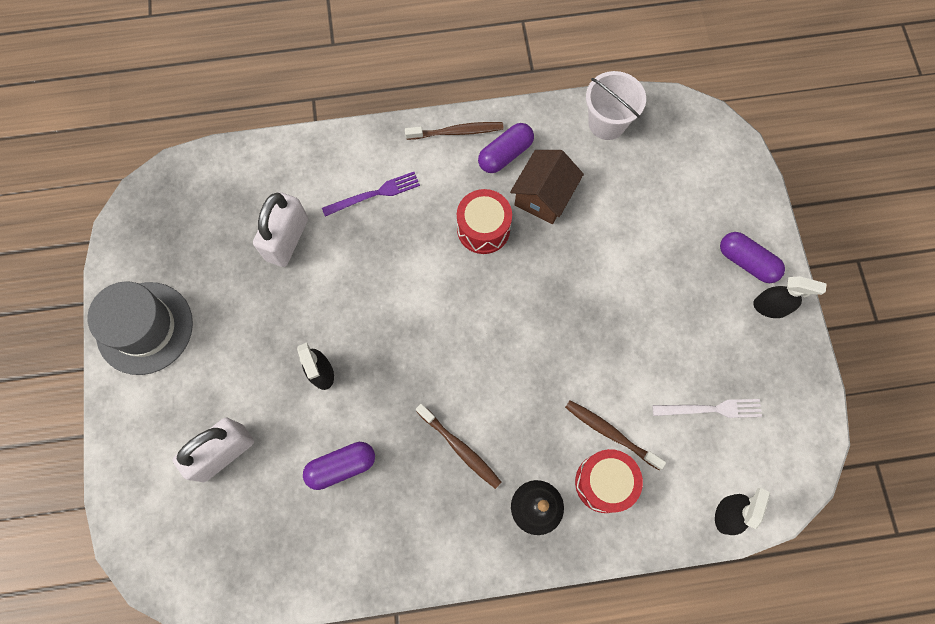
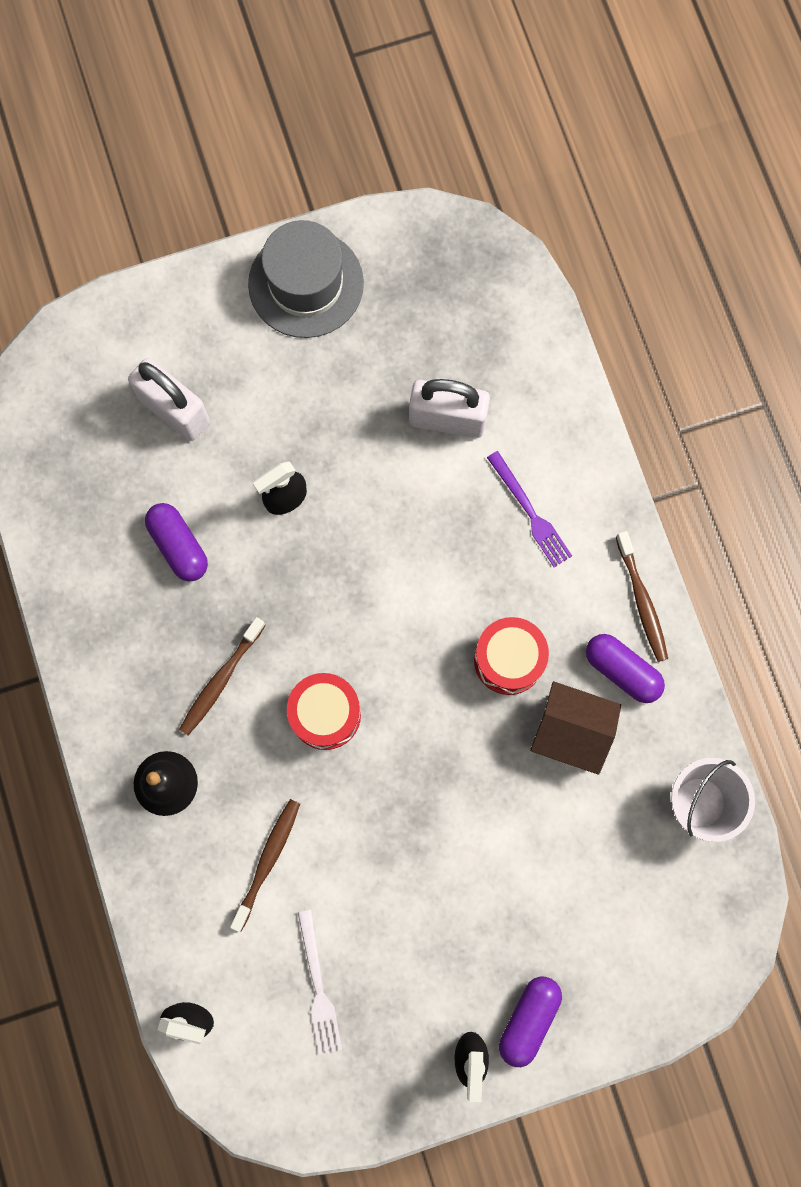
camera: 80 degrees right, 5 degrees up
red drum [575,449,643,513] -> red drum moved to [287,673,361,750]

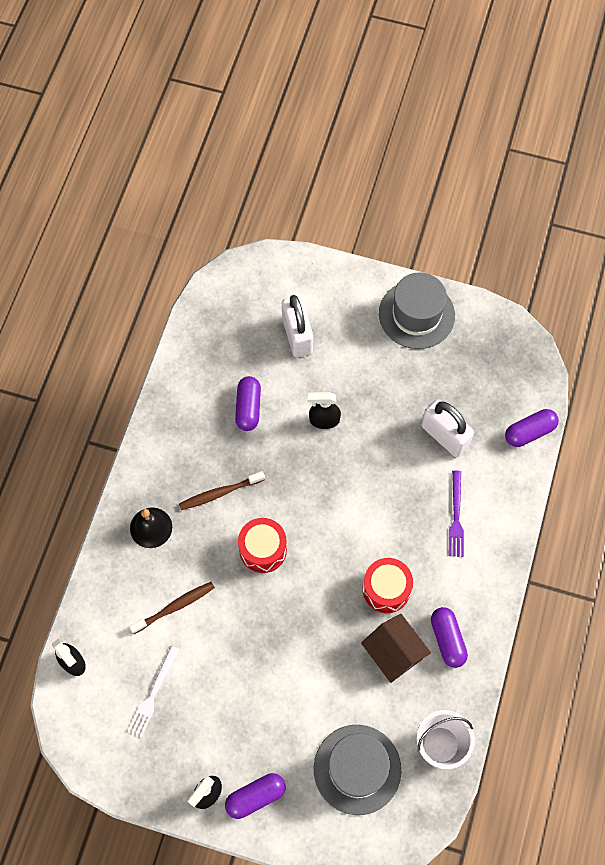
camera: 35 degrees right, 10 degrees down
brown toothbrush [616,531,668,662] -> none
none -> grey hat [314,725,401,815]
none -> purple capsule [505,409,559,447]

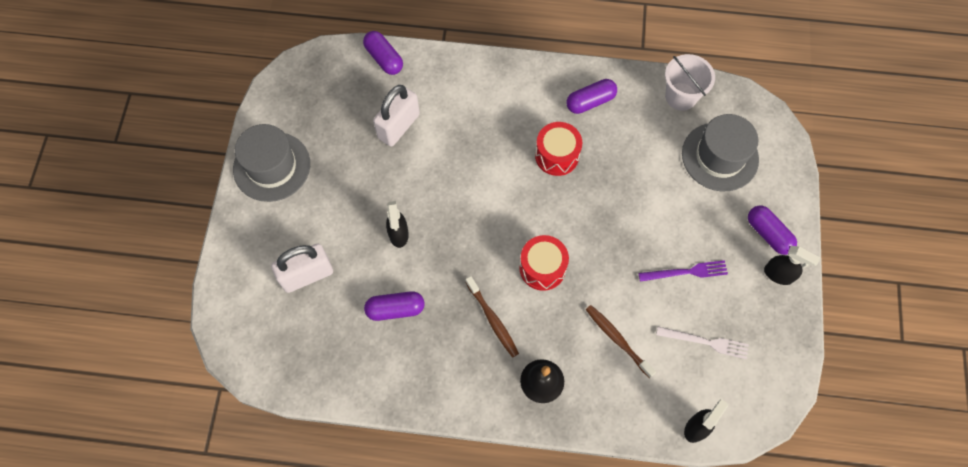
camera: 100 degrees left, 0 degrees up
brown house [361,614,431,683] -> none
purple fork [449,470,464,557] -> purple fork moved to [639,260,728,282]

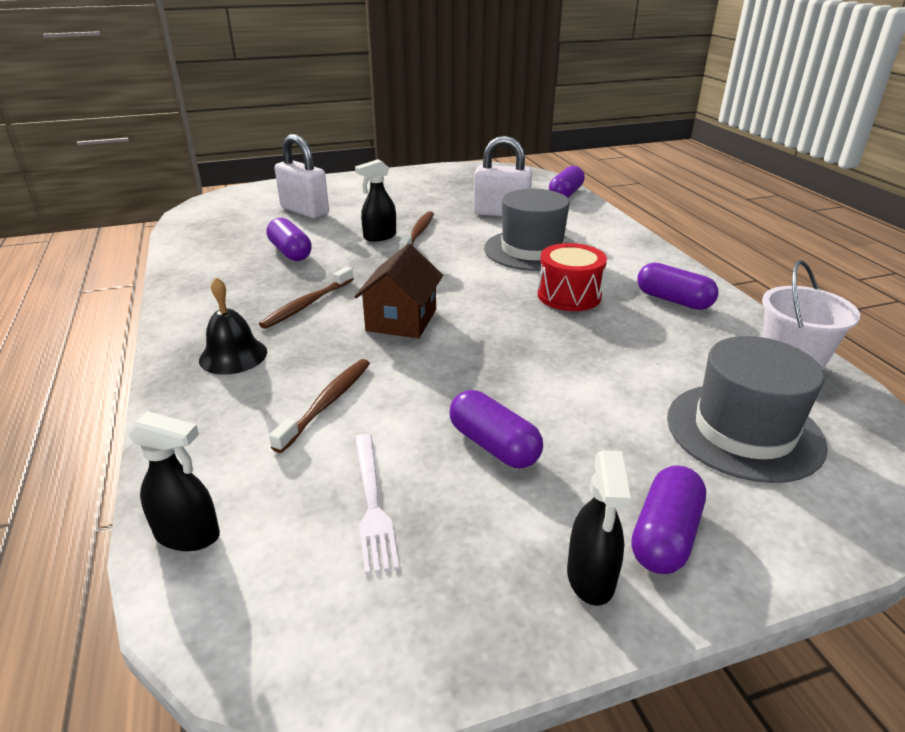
camera: 65 degrees right, 35 degrees down
grey hat [233,124,310,202] -> grey hat moved to [484,189,576,271]
red drum [519,235,569,291] -> brown house [354,243,443,338]
purple fork [639,260,728,282] -> purple capsule [449,390,543,468]
none -> brown toothbrush [399,211,434,250]

